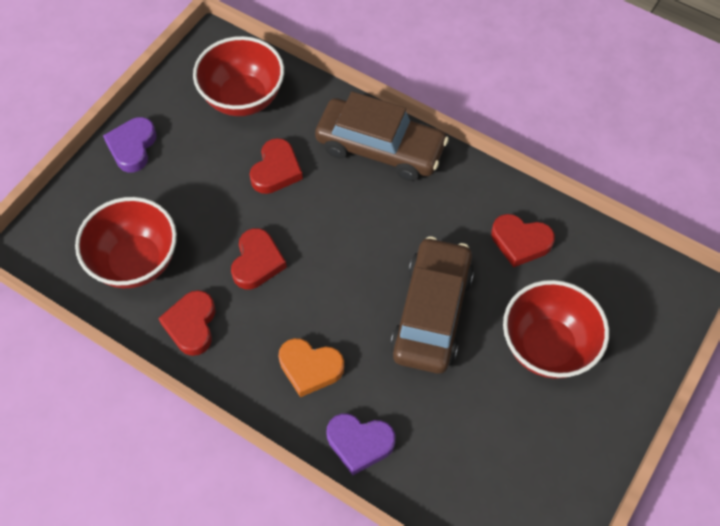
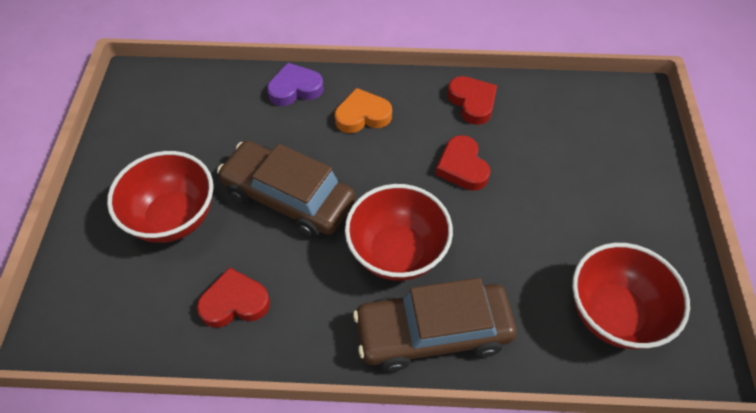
camera: 150 degrees right, 5 degrees down
red bowl [75,197,177,288] -> red bowl moved to [345,184,453,281]
purple heart [103,117,157,172] -> none
red heart [250,138,303,194] -> none
brown car [390,236,474,374] -> brown car turned 135 degrees clockwise [217,141,355,238]

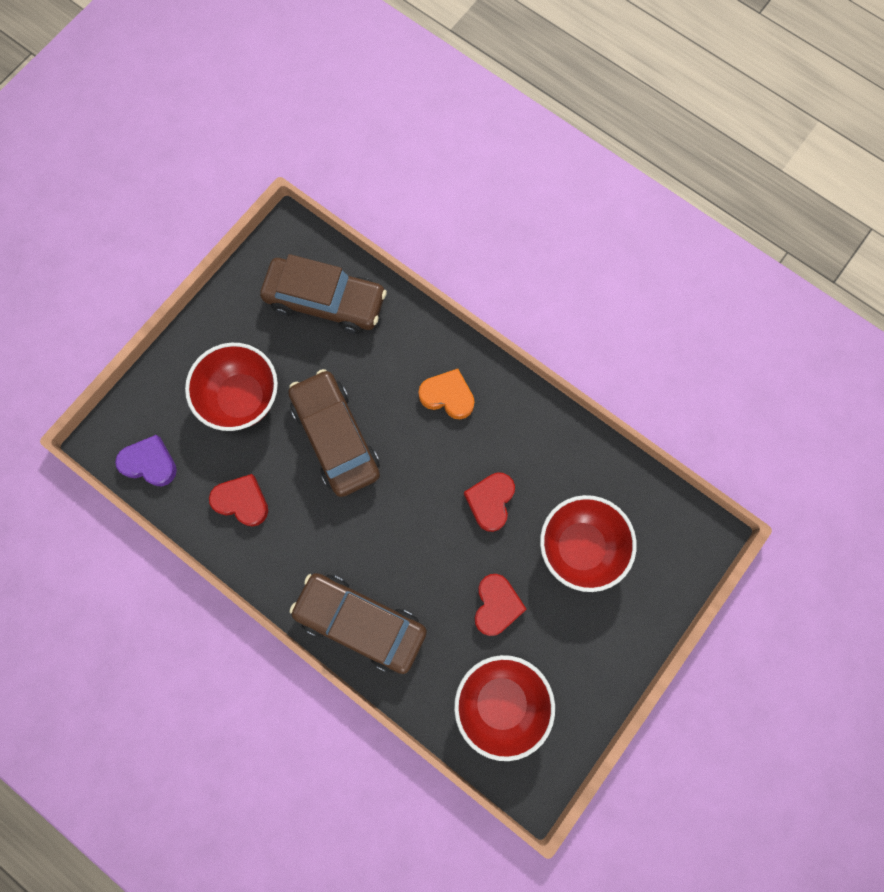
camera: 35 degrees right, 20 degrees up
purple heart [267,63,324,106] -> purple heart moved to [115,435,177,486]
red bowl [345,184,453,281] -> red bowl moved to [540,495,637,592]
red heart [447,76,497,125] -> red heart moved to [475,574,527,636]
none -> brown car [260,254,387,334]

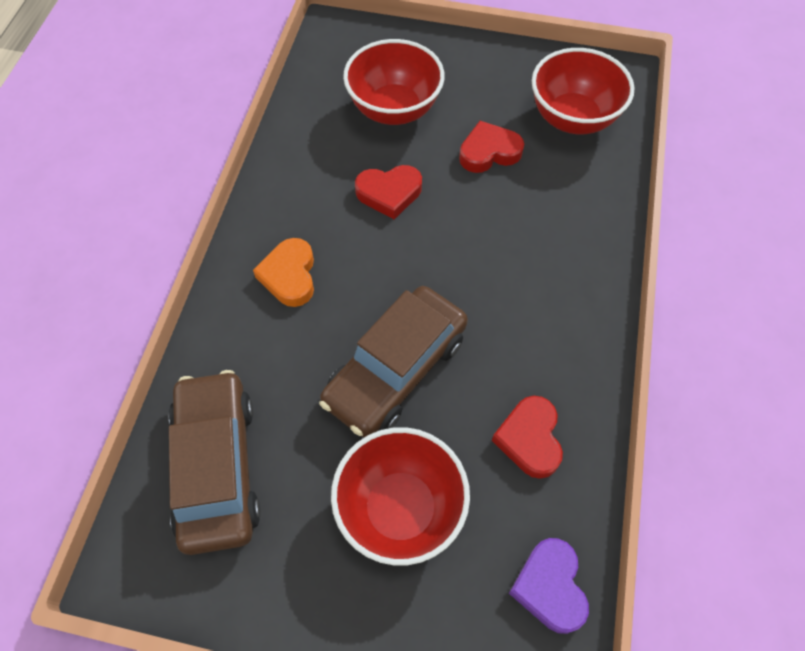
camera: 115 degrees left, 15 degrees down
brown car [289,573,427,674] -> none

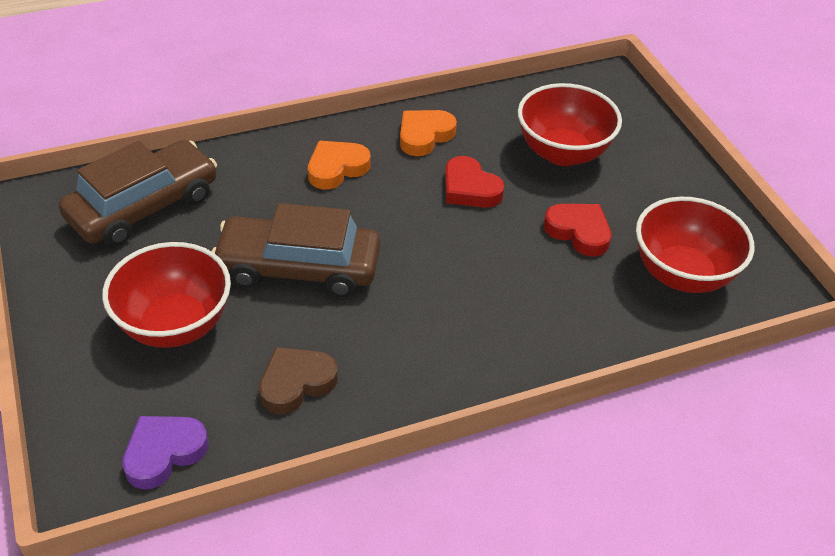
camera: 55 degrees right, 15 degrees down
red heart [492,396,563,479] -> brown heart [259,347,338,414]
none -> orange heart [400,110,457,156]

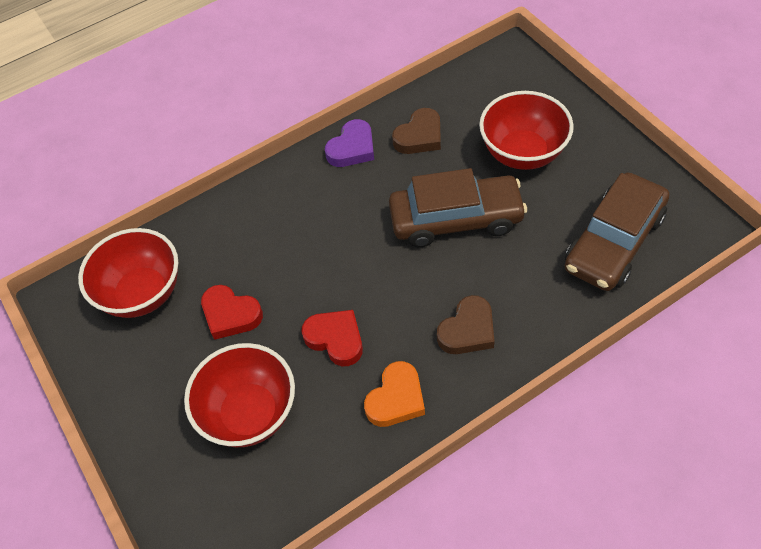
camera: 175 degrees right, 10 degrees up
purple heart [122,416,208,489] -> purple heart moved to [325,119,374,167]
orange heart [308,141,371,189] -> brown heart [437,295,495,354]

